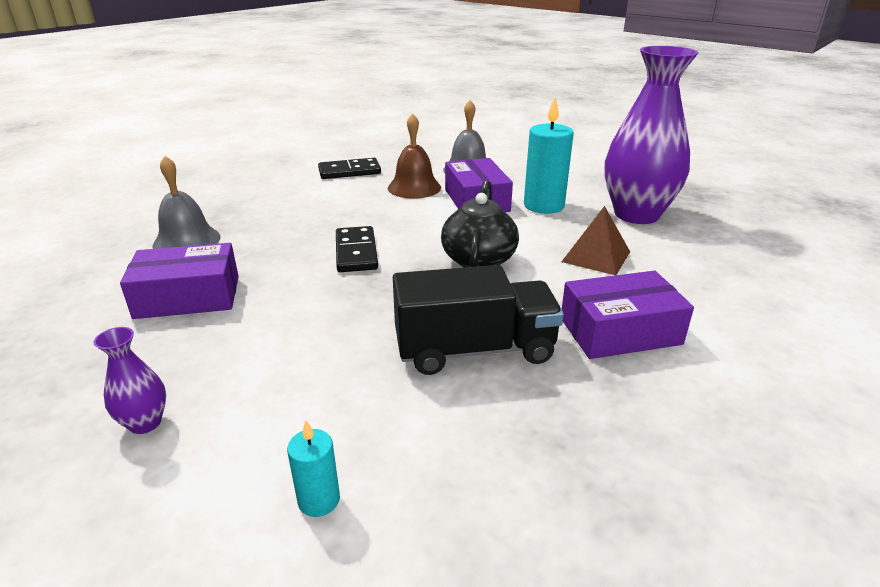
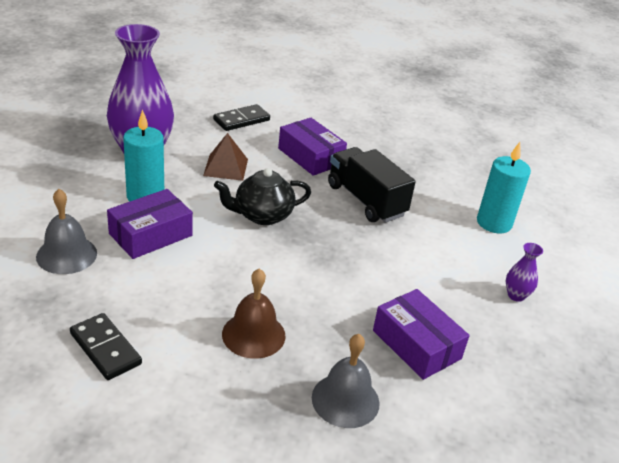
camera: 120 degrees left, 5 degrees up
turquoise candle [287,420,340,517] -> turquoise candle [477,142,531,233], size x1.96
black domino [336,226,378,272] -> black domino moved to [213,104,270,131]
brown bell [388,113,441,199] -> brown bell moved to [222,268,285,359]

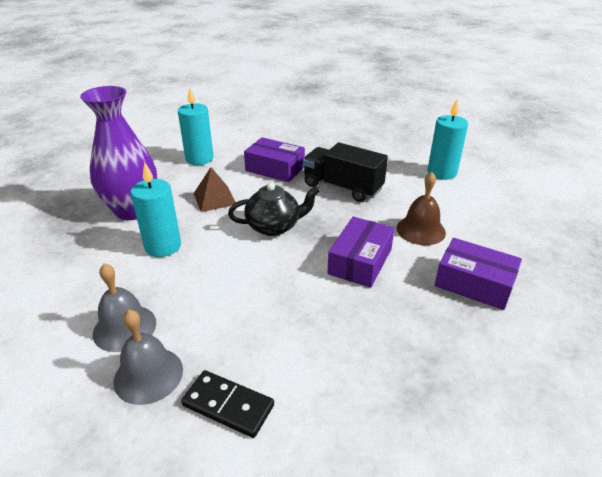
camera: 20 degrees left, 0 degrees up
purple box [107,189,193,259] -> purple box moved to [328,217,394,288]
black domino [213,104,270,131] -> turquoise candle [178,87,214,165]
black teapot [214,168,311,225] -> black teapot turned 150 degrees counterclockwise [228,182,320,236]
brown bell [222,268,285,359] -> brown bell moved to [397,172,446,245]
grey bell [312,334,380,428] -> grey bell moved to [114,310,183,405]
purple vase [506,243,543,302] -> none

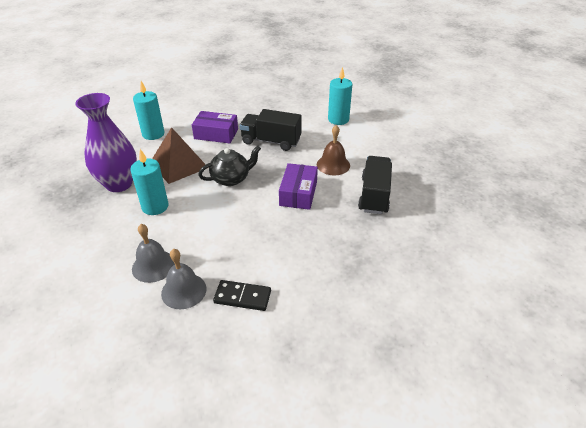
camera: 15 degrees left, 5 degrees up
brown pyramid [194,167,236,212] -> brown pyramid [152,127,206,184], size x1.59
purple box [434,238,522,310] -> black truck [358,156,392,214]

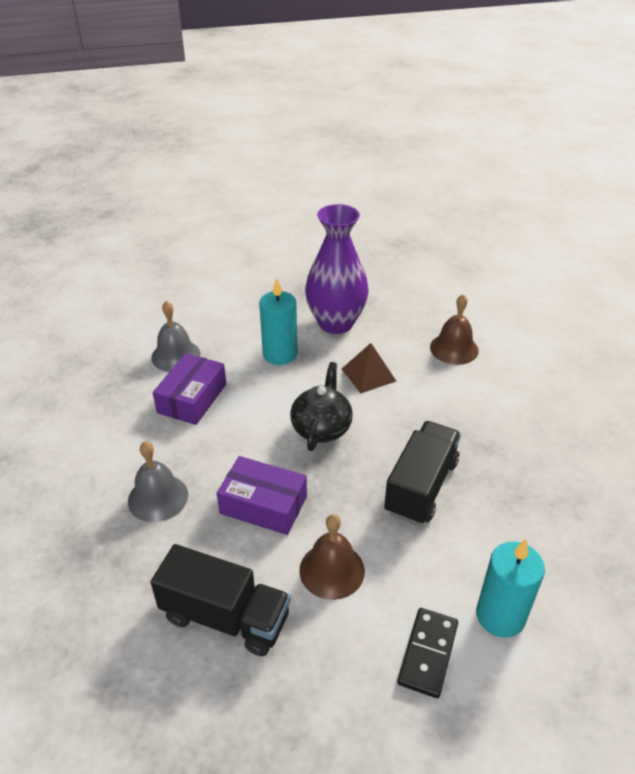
camera: 100 degrees right, 0 degrees up
turquoise candle [133,81,164,140] -> brown bell [430,294,479,365]
brown pyramid [152,127,206,184] -> brown pyramid [342,343,396,393], size x0.63
grey bell [161,249,206,309] -> grey bell moved to [128,441,188,522]
purple box [192,111,238,144] -> purple box moved to [153,353,226,425]
black teapot [198,146,261,186] -> black teapot turned 150 degrees counterclockwise [290,362,353,451]
black domino [213,280,271,311] -> black domino moved to [397,608,458,698]

